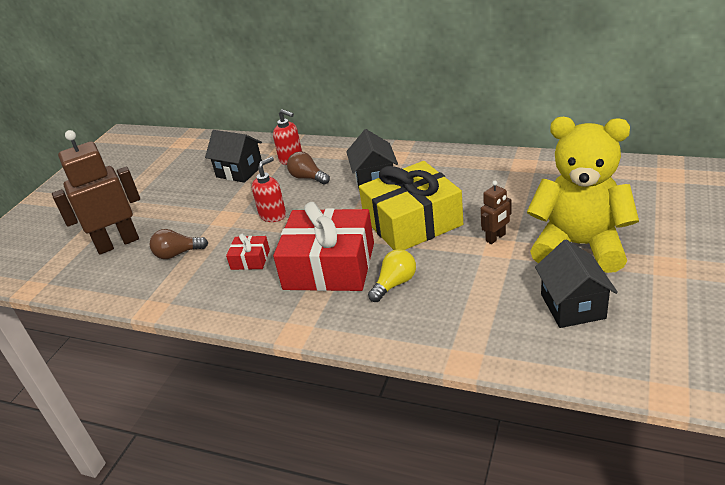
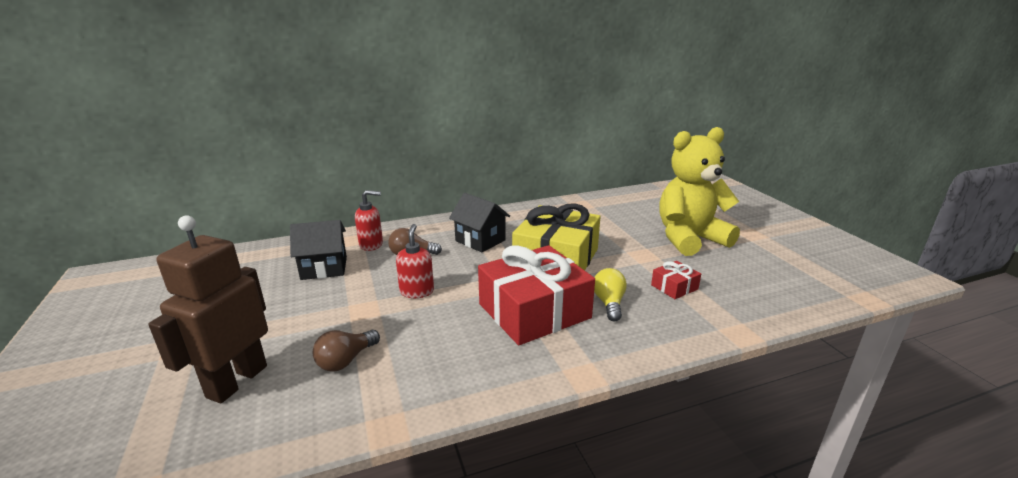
camera: 45 degrees left, 10 degrees down
red gift [226,233,270,270] -> red gift moved to [651,261,701,299]
brown robot [481,181,511,244] -> none
black house [535,240,618,328] -> none

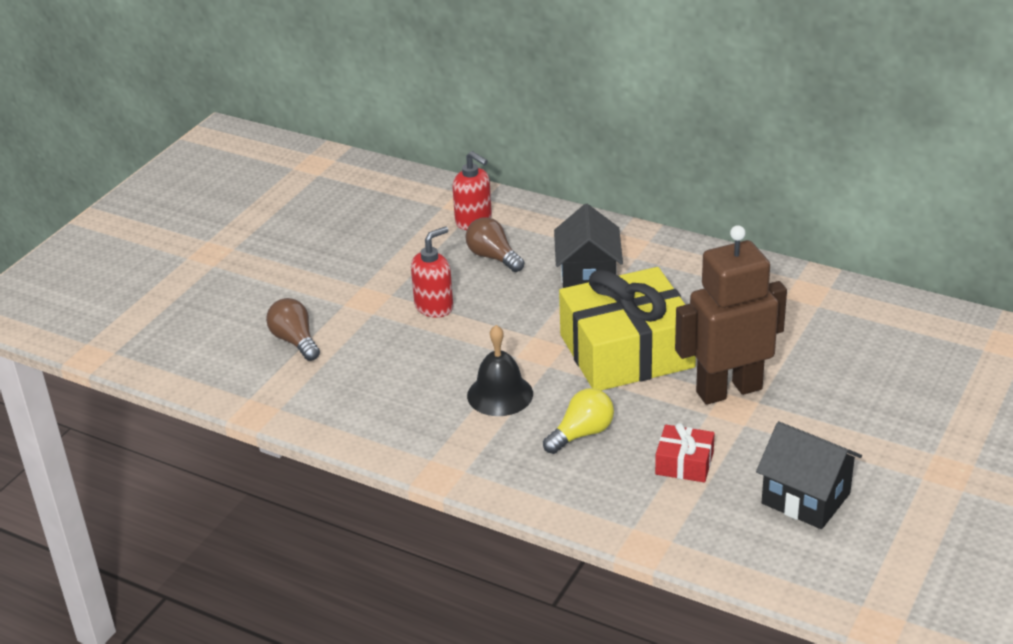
camera: 50 degrees right, 10 degrees up
brown robot [148,216,268,403] -> brown robot moved to [675,225,787,405]
black house [290,220,347,280] -> black house moved to [756,421,862,529]
brown light bulb [313,330,380,371] -> brown light bulb turned 60 degrees clockwise [266,298,320,361]
red gift [478,245,595,345] -> black bell [467,325,533,416]
yellow teddy bear [659,127,740,256] -> none

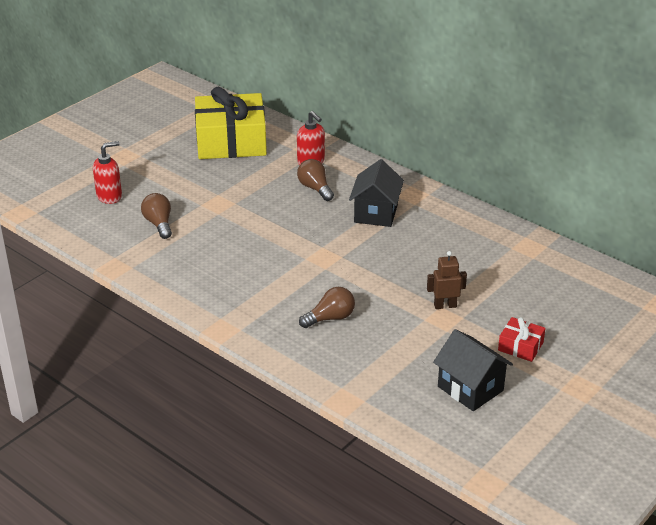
camera: 10 degrees right, 0 degrees up
red soap dispenser [411,226,453,318] -> red soap dispenser moved to [93,141,122,204]
black bell [467,325,533,416] -> none
yellow light bulb [543,388,614,454] -> brown light bulb [299,287,355,328]
yellow gift [559,267,696,390] -> yellow gift moved to [195,87,267,159]
red gift [655,423,715,482] -> red gift moved to [498,317,546,362]
brown robot [675,225,787,405] -> brown robot [427,251,467,309], size x0.48

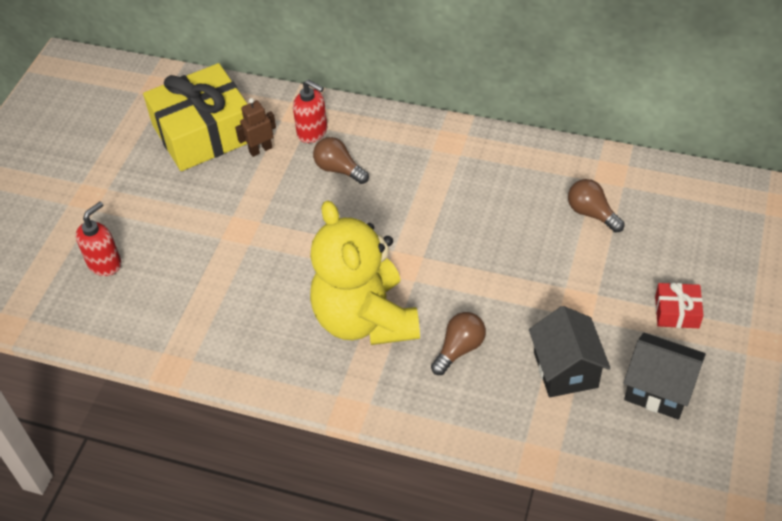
camera: 20 degrees left, 15 degrees up
brown light bulb [141,193,172,239] -> brown light bulb moved to [568,179,625,233]
black house [349,159,404,227] -> black house moved to [529,306,611,397]
brown robot [427,251,467,309] -> brown robot moved to [235,98,276,157]
none -> yellow teddy bear [310,200,420,345]

